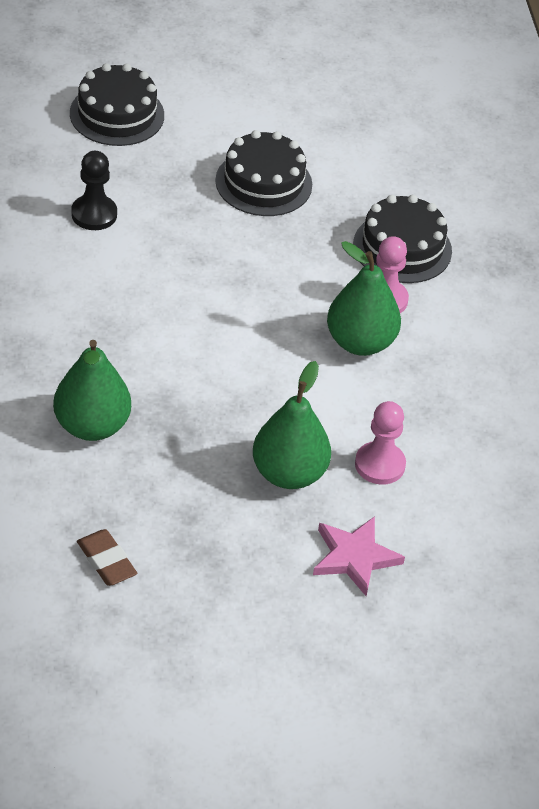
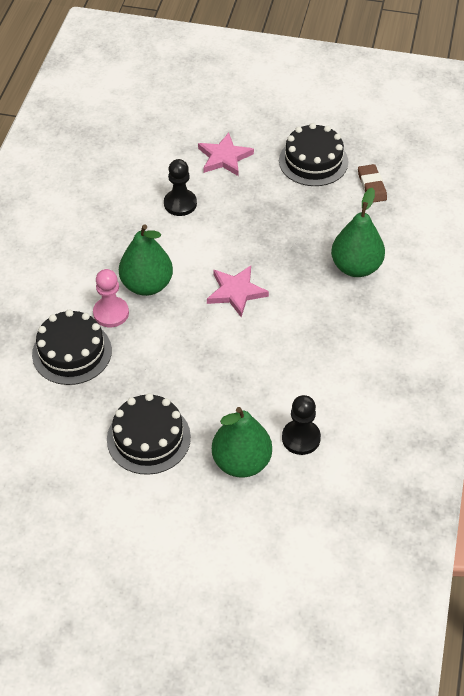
camera: 155 degrees left, 5 degrees up
black cake [70,63,164,146] -> black cake moved to [279,123,348,186]
green pear [253,361,331,489] -> green pear moved to [212,407,272,477]
pink pawn [355,401,406,485] -> black pawn [164,159,197,216]
none -> pink star [207,266,269,317]

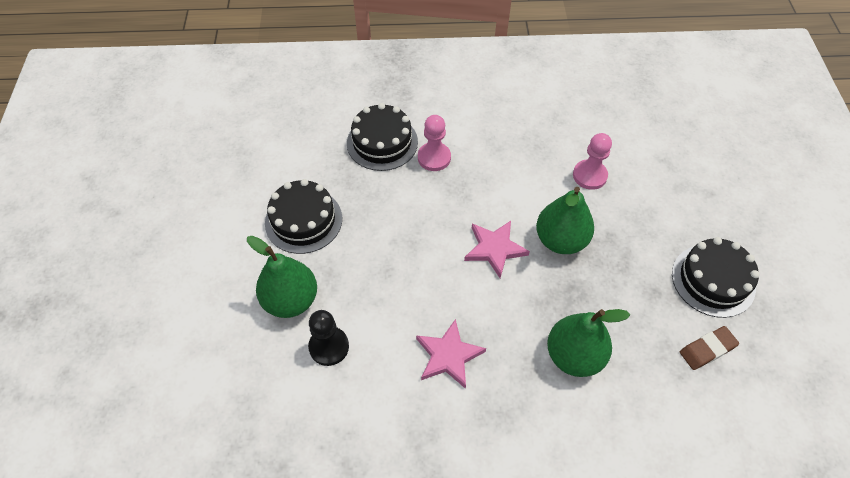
camera: 75 degrees right, 5 degrees up
green pear [119,224,173,296] -> green pear moved to [536,187,594,254]
black pawn [164,159,197,216] -> pink pawn [573,133,612,190]
pink star [198,133,254,176] -> pink star moved to [416,319,486,389]

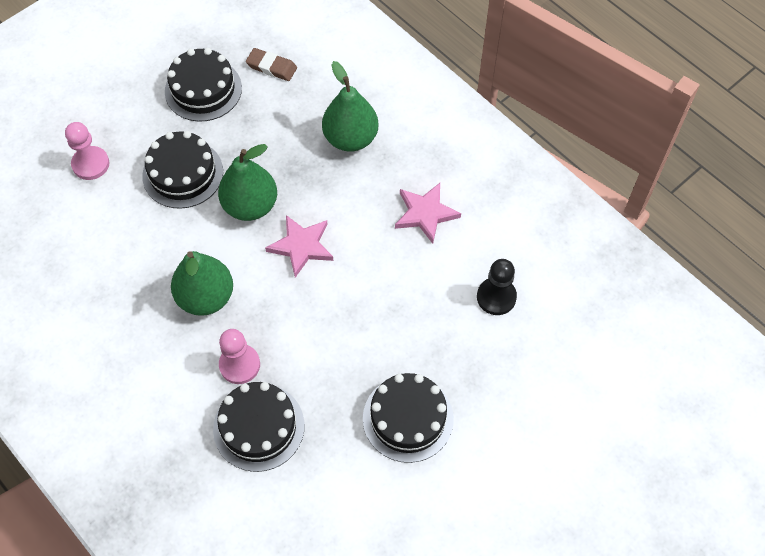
camera: 130 degrees left, 5 degrees up
green pear [247,236,317,318] -> green pear moved to [171,251,233,316]
pink pawn [573,133,612,190] -> pink pawn moved to [65,122,109,180]
none -> black cake [142,131,223,209]

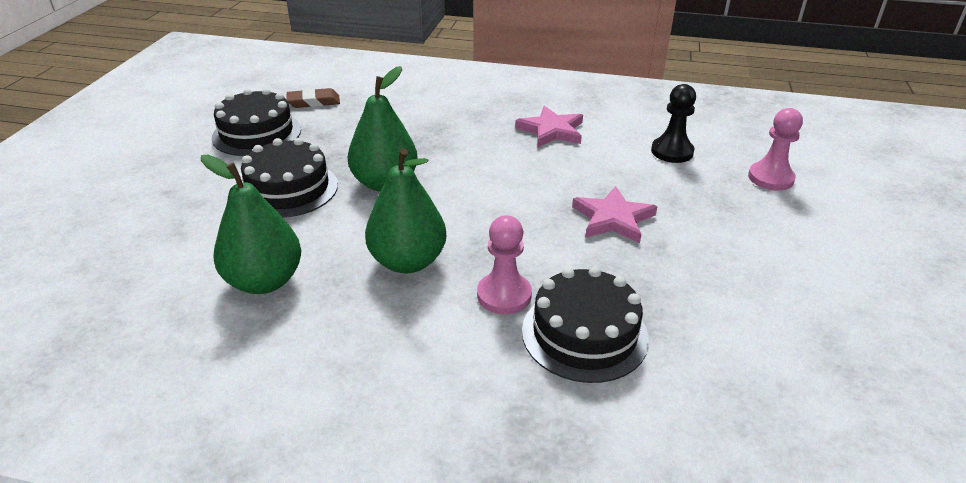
camera: 35 degrees left, 25 degrees down
pink pawn [65,122,109,180] -> pink pawn moved to [748,108,803,191]
pink star [265,215,333,278] -> pink star moved to [572,186,657,243]
green pear [322,61,379,152] -> green pear moved to [201,155,301,294]
black cake [363,373,454,463] -> none

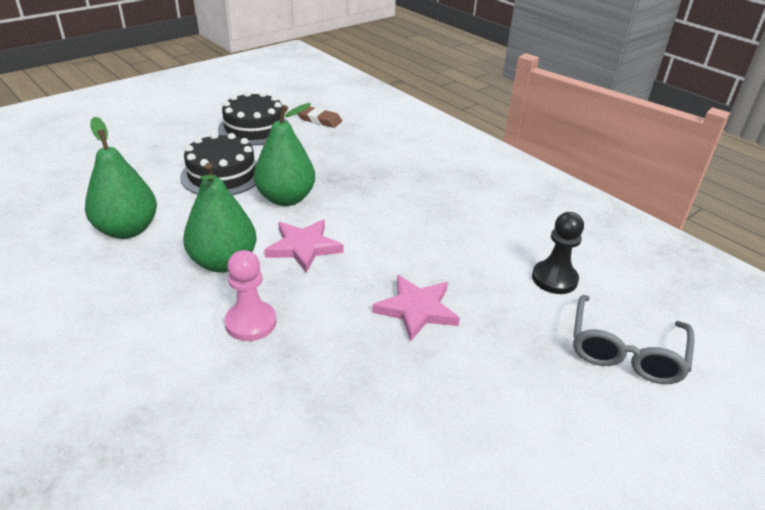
camera: 35 degrees right, 0 degrees up
pink star [515,106,583,148] -> pink star moved to [264,220,343,273]
black cake [522,267,649,383] -> none
pink pawn [748,108,803,191] -> grey glasses [573,295,694,384]

